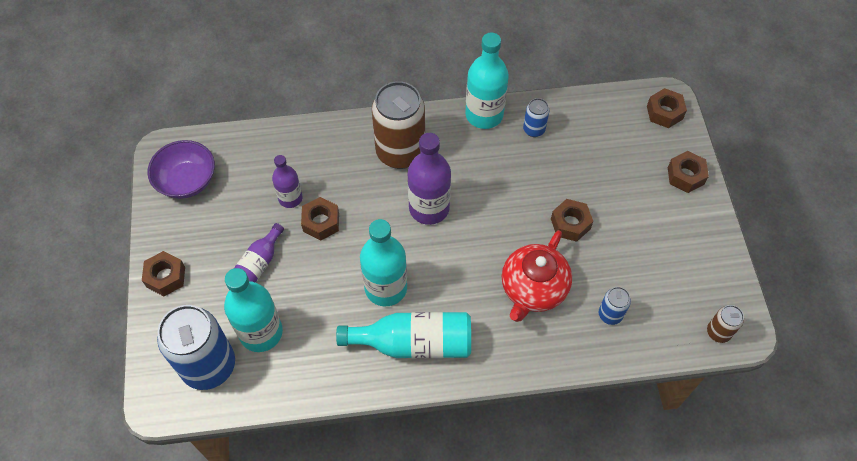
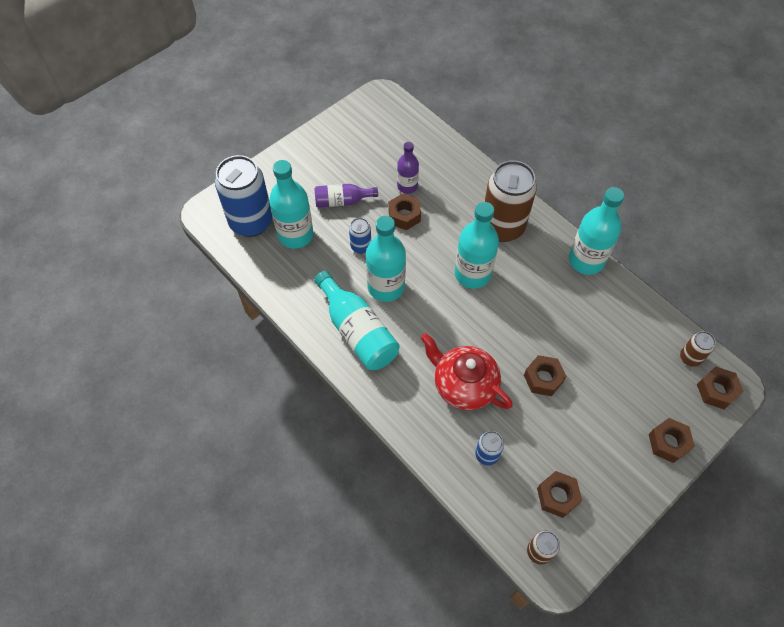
camera: 55 degrees right, 0 degrees up
brown nut [142,251,185,296] -> brown nut moved to [537,471,582,518]
purple bowl [147,140,215,199] -> none
purple bottle [408,133,451,225] -> turquoise bottle [454,202,499,289]
red teapot [502,230,572,322] -> red teapot turned 45 degrees clockwise [421,333,513,410]
blue can [523,98,549,137] -> blue can moved to [349,218,371,254]
none -> brown can [680,331,716,367]

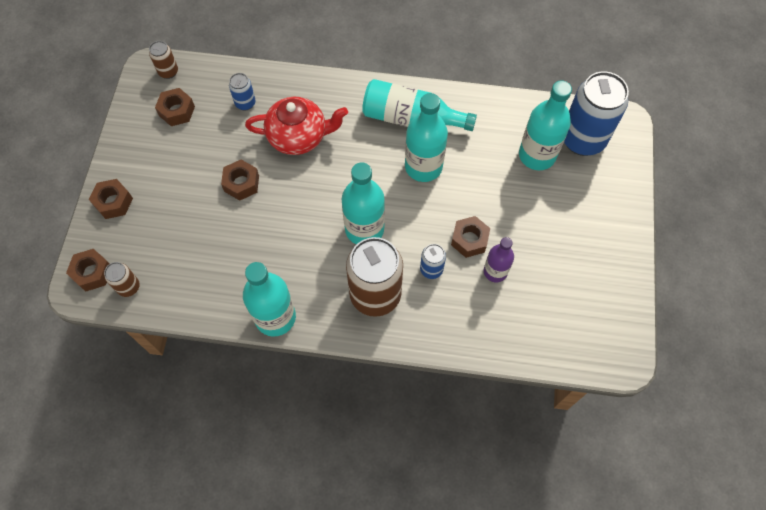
camera: 140 degrees right, 5 degrees up
purple bottle [314,184,378,208] -> none
blue can [349,218,371,254] -> blue can moved to [420,244,446,279]

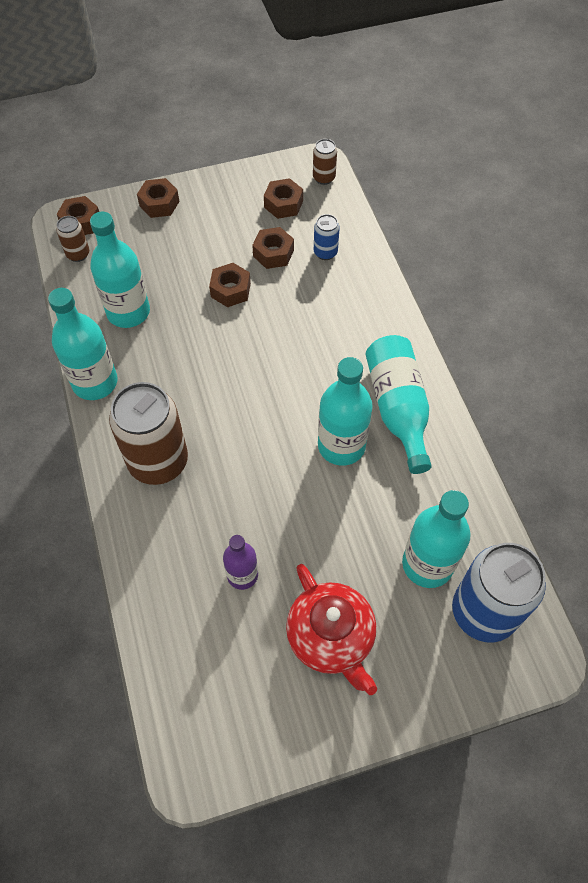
camera: 65 degrees right, 5 degrees down
red teapot [245,97,348,155] -> red teapot moved to [286,564,377,695]
turquoise bottle [342,162,385,245] -> turquoise bottle moved to [90,212,150,328]
blue can [420,244,446,279] -> none
brown nut [451,216,490,258] -> brown nut moved to [252,227,294,269]

